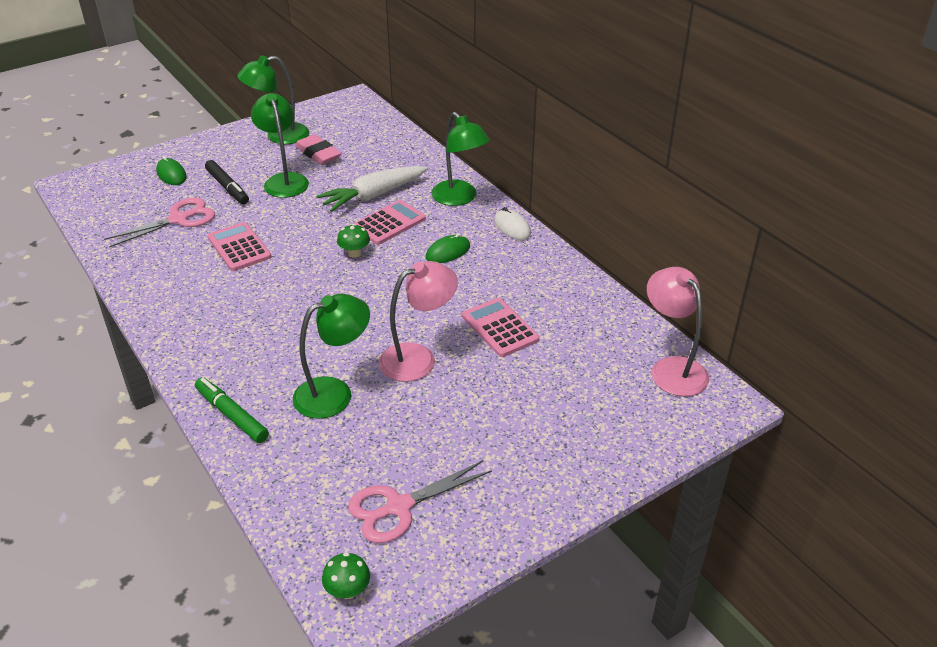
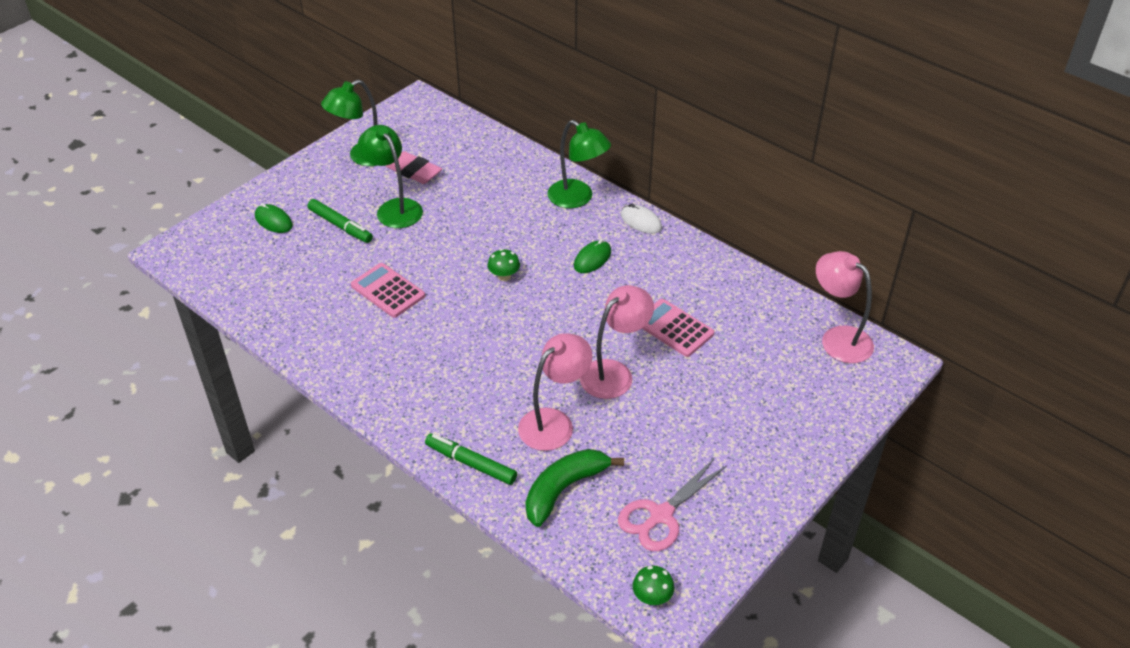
camera: 15 degrees left, 5 degrees up
pink scissors [104,198,215,248] -> none
black marker [205,160,249,204] -> green marker [308,199,373,243]
green lamp [293,294,370,419] -> pink lamp [518,333,592,451]
white carrot [316,166,428,212] -> none
pink calculator [353,200,426,245] -> none
none -> green banana [526,449,624,527]

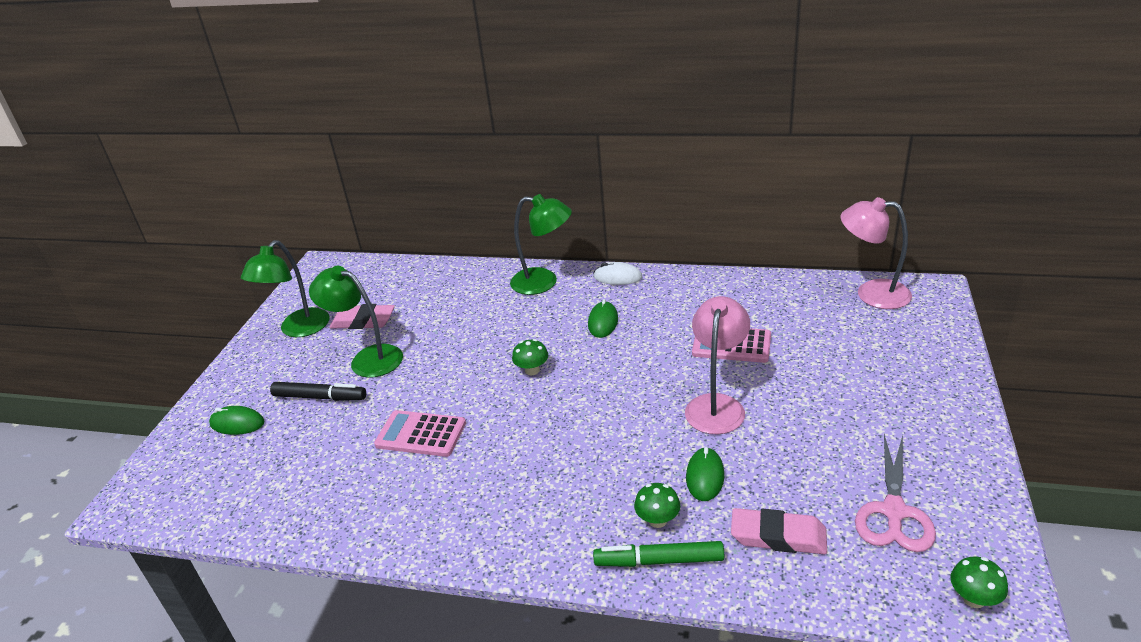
camera: 25 degrees left, 10 degrees down
green marker [308,199,373,243] -> black marker [270,382,366,401]
pink lamp [518,333,592,451] -> green mouse [686,447,724,501]
green banana [526,449,624,527] -> pink eraser [731,508,827,554]
none -> green mushroom [634,483,680,528]

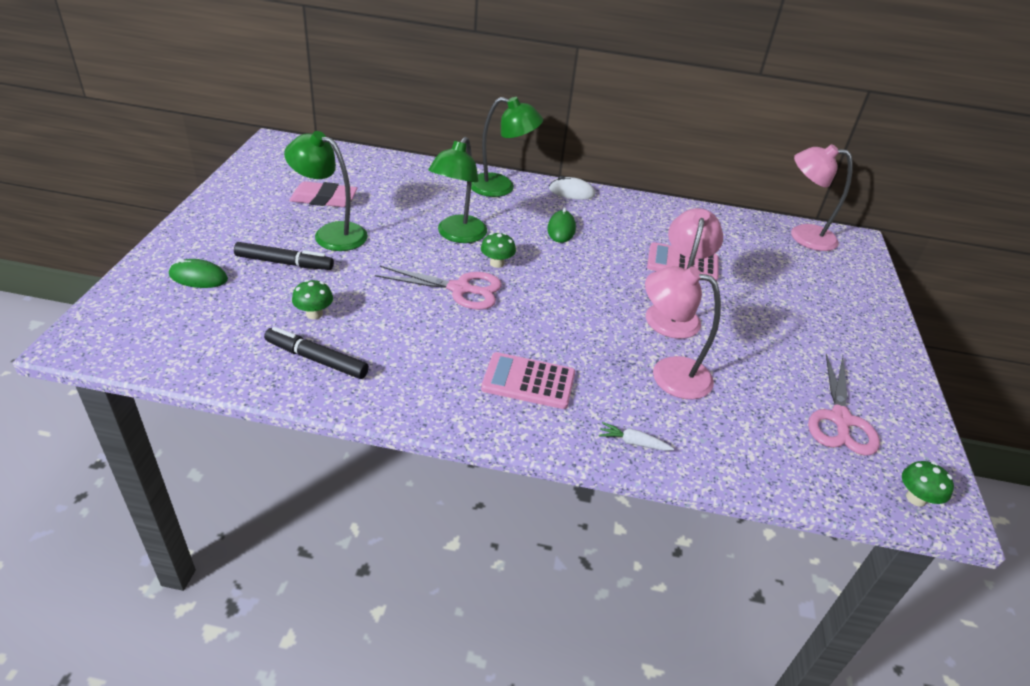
camera: 10 degrees left, 5 degrees up
green lamp [241,240,330,337] -> green lamp moved to [428,137,487,243]
pink calculator [374,410,466,457] -> pink calculator moved to [481,352,575,409]
green marker [593,541,724,567] -> white carrot [599,422,674,451]
green mushroom [634,483,680,528] -> green mushroom moved to [292,280,333,319]
green mouse [686,447,724,501] -> pink lamp [645,266,721,399]
pink eraser [731,508,827,554] -> none
none -> black marker [264,327,369,379]
none -> pink scissors [375,266,502,310]

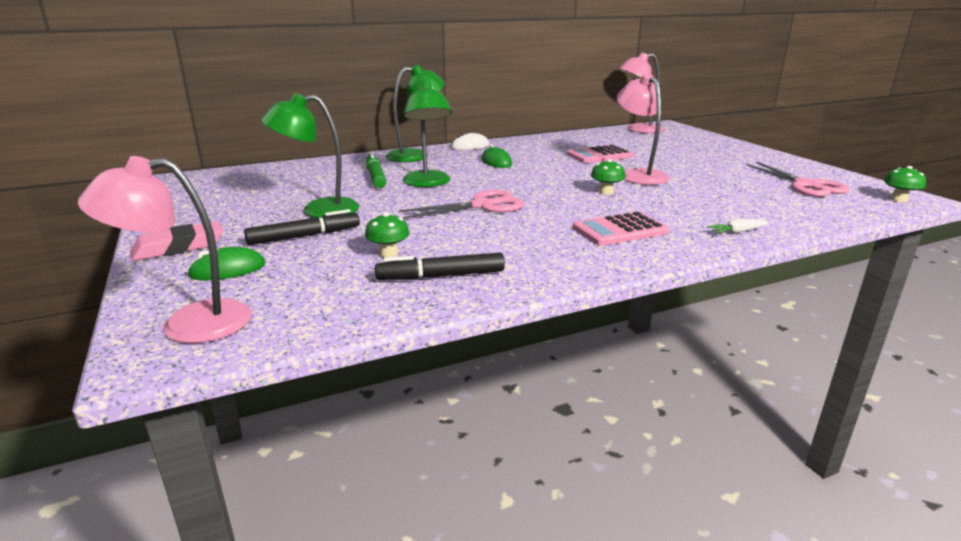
camera: 30 degrees left, 15 degrees down
pink eraser [290,181,357,207] -> pink eraser moved to [131,221,223,261]
green mushroom [481,233,516,268] -> green mushroom moved to [591,159,625,195]
pink lamp [645,266,721,399] -> pink lamp moved to [78,156,252,344]
none -> green marker [366,152,387,188]

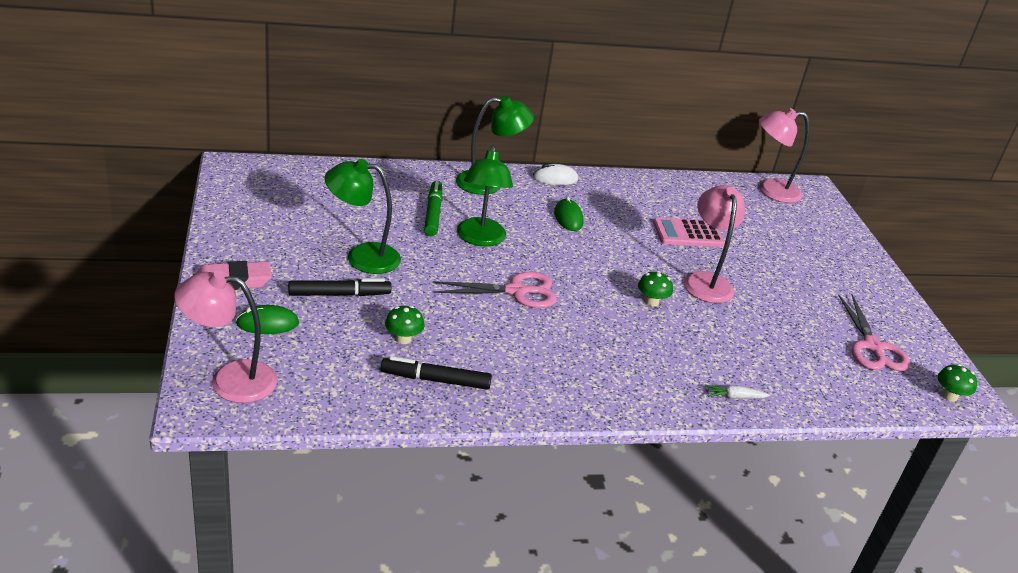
camera: 10 degrees right, 10 degrees up
pink calculator [573,211,669,246] -> none

